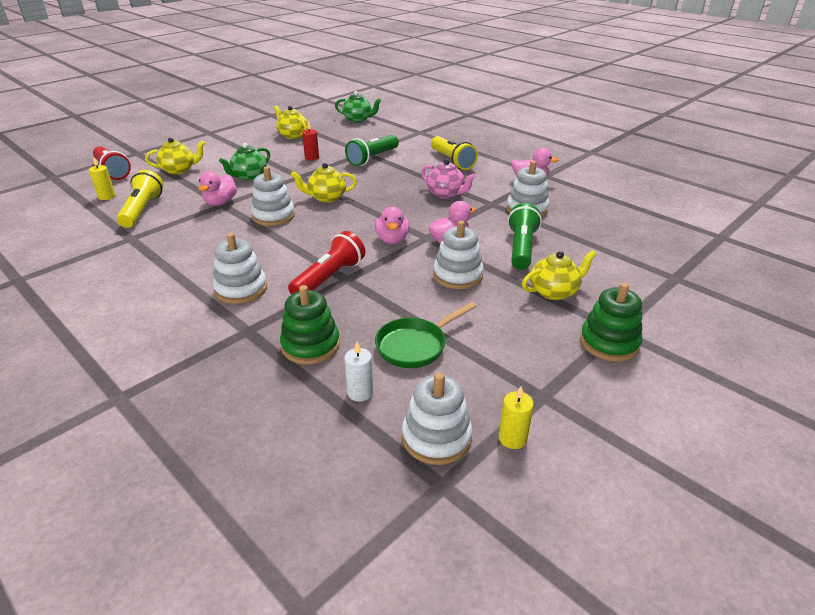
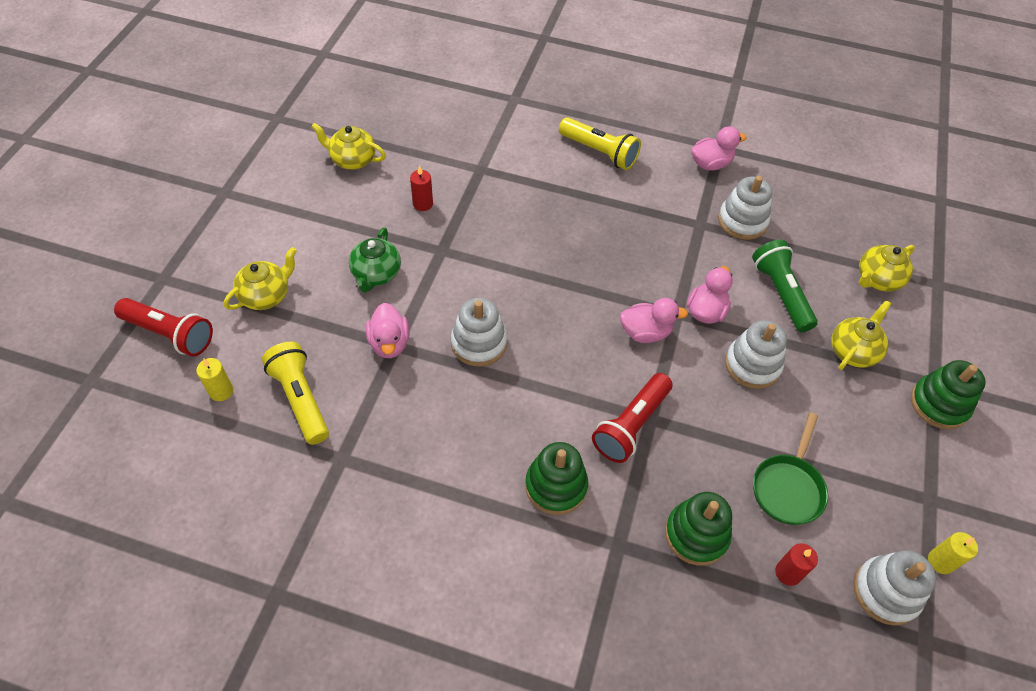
camera: 30 degrees left, 20 degrees up
white stacking toy [213,233,267,304] -> green stacking toy [525,442,588,515]
red flashlight [288,231,365,295] -> red flashlight turned 150 degrees counterclockwise [592,373,673,463]
yellow teapot [290,163,357,203] -> yellow teapot moved to [859,245,915,292]
green teapot [335,91,382,122] -> none
white candle [344,342,373,402] -> red candle [775,543,818,586]
green flashlight [345,135,399,166] -> none
pink duck [375,207,409,244] -> pink duck turned 60 degrees counterclockwise [620,298,688,343]
pink teapot [421,159,476,199] -> none

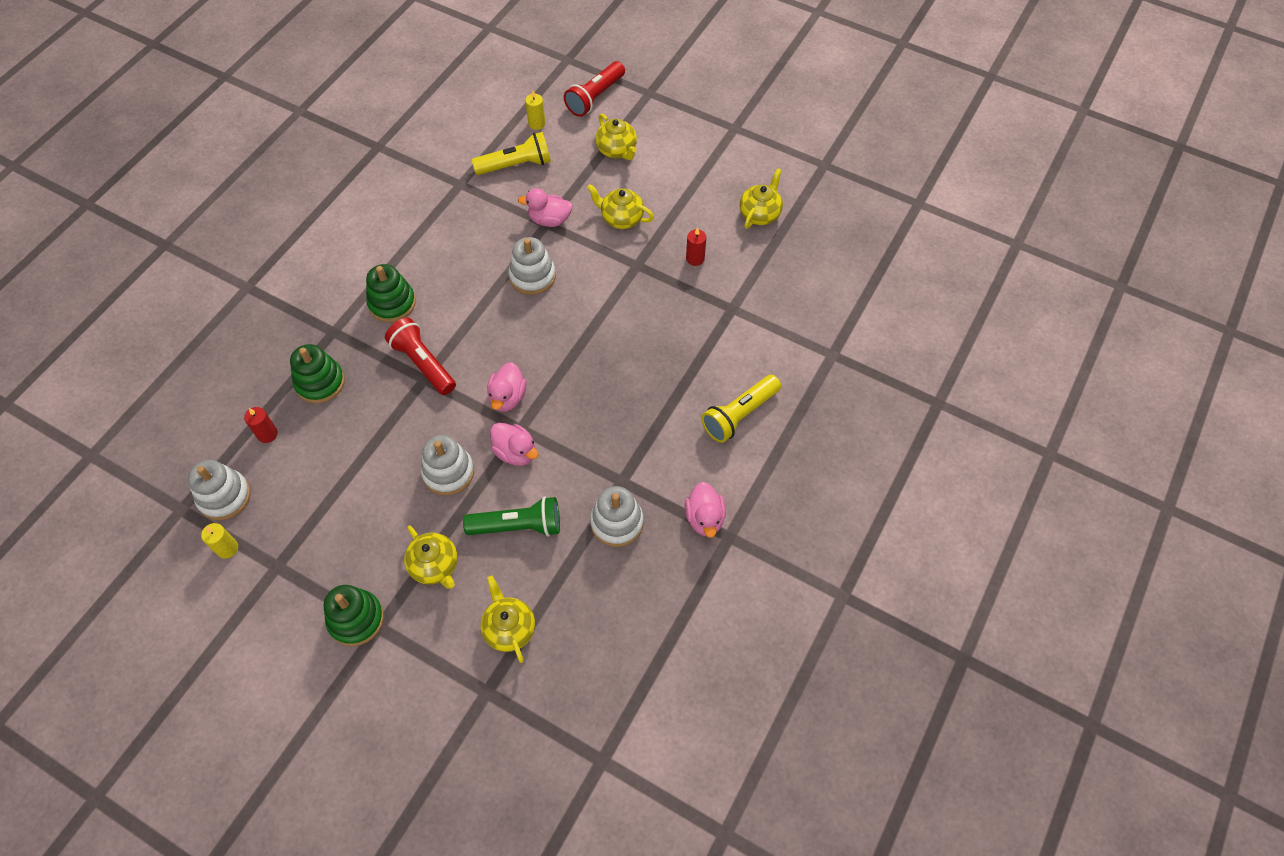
camera: 105 degrees right, 5 degrees up
green teapot [349,227,401,293] -> yellow teapot [587,184,654,229]
green pan [753,412,828,525] -> none

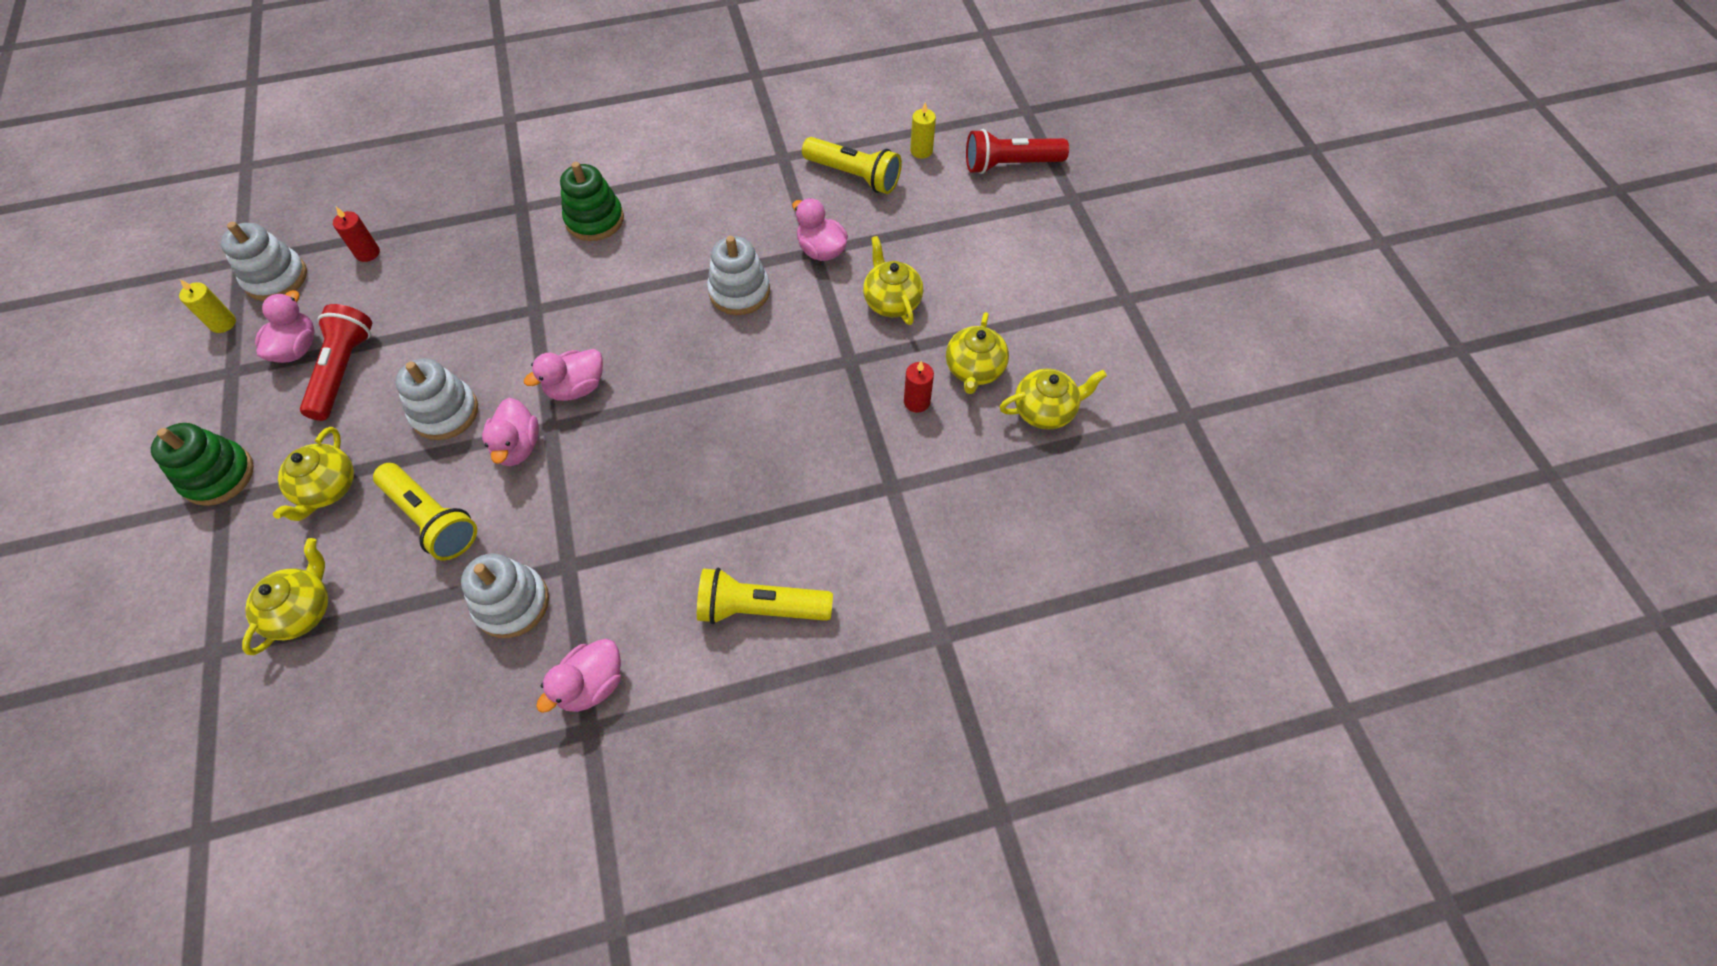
camera: 45 degrees right, 0 degrees up
green stacking toy [290,344,345,404] -> none
red flashlight [385,318,456,395] -> red flashlight moved to [300,304,372,421]
green flashlight [463,496,560,537] -> yellow flashlight [373,463,477,560]
yellow teapot [595,114,637,160] -> yellow teapot moved to [946,312,1009,394]
none -> pink duck [255,290,315,363]

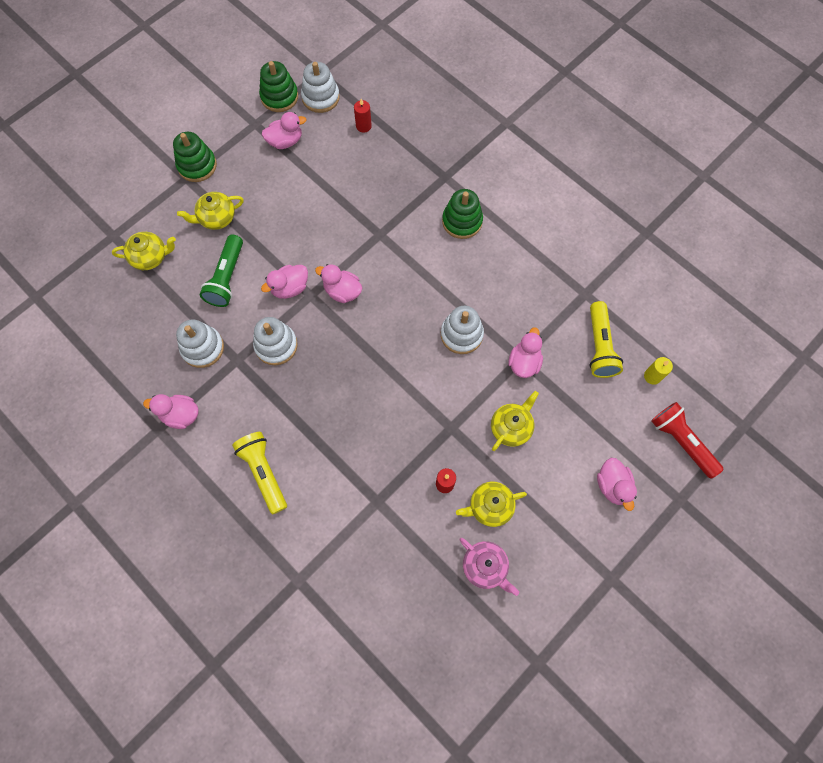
camera: 60 degrees right, 10 degrees up
yellow candle [179,279,236,333] -> green stacking toy [259,61,298,112]
red flashlight [300,304,372,421] -> none
yellow flashlight [373,463,477,560] -> green flashlight [200,235,243,307]
white stacking toy [395,358,478,440] -> white stacking toy moved to [253,317,298,365]
yellow teapot [1000,369,1107,430] -> pink teapot [459,538,519,596]
none -> pink duck [597,458,637,511]

